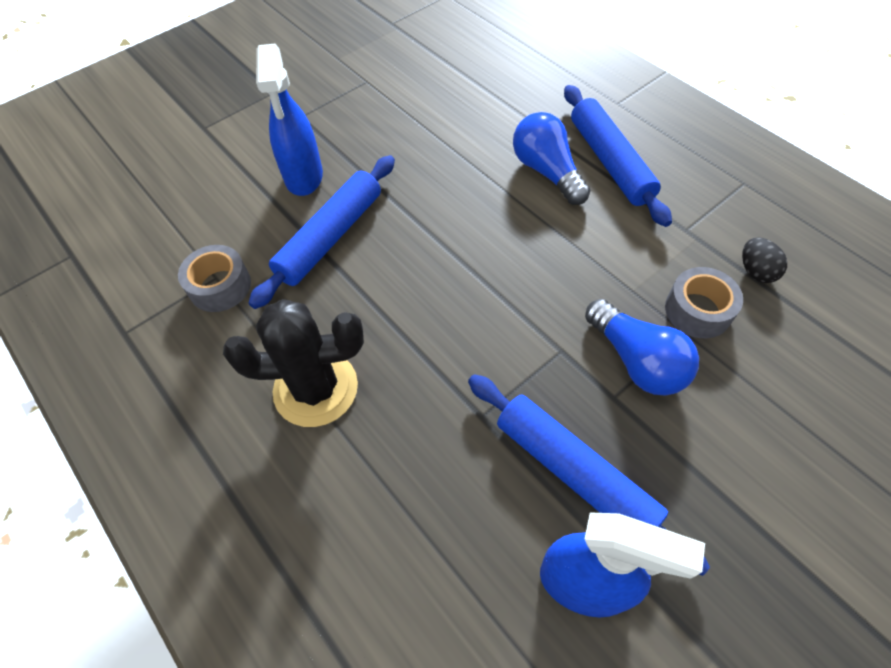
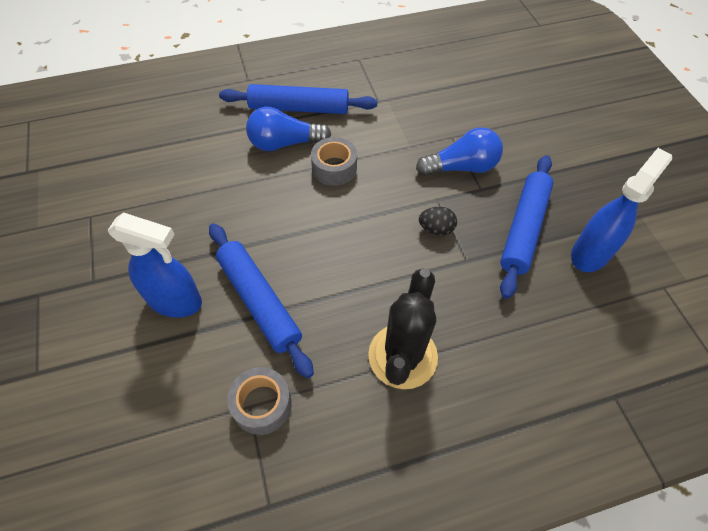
camera: 70 degrees left, 0 degrees up
blue rolling pin [468,374,710,576] -> blue rolling pin turned 45 degrees counterclockwise [500,155,553,299]
grey tape [665,267,743,338] -> grey tape moved to [311,137,357,186]
black egg [742,237,787,283] -> black egg moved to [419,207,457,236]

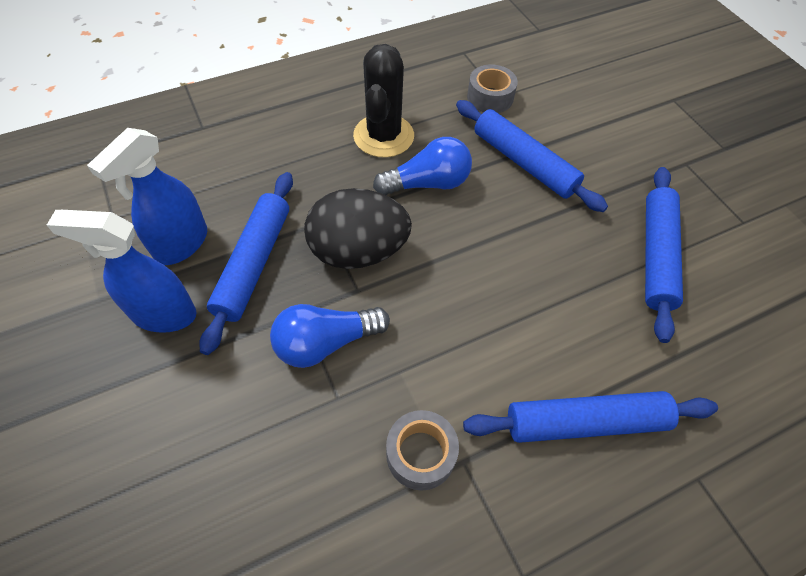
camera: 170 degrees right, 0 degrees up
blue spray bottle [107,212,202,318] -> blue spray bottle moved to [47,210,197,333]
blue light bulb [246,107,331,151] -> blue light bulb moved to [373,137,472,195]
grey tape [311,137,357,186] -> grey tape moved to [386,410,459,491]
black egg [419,207,457,236] -> black egg [304,188,412,269], size x2.29
none -> blue rolling pin [645,167,683,343]

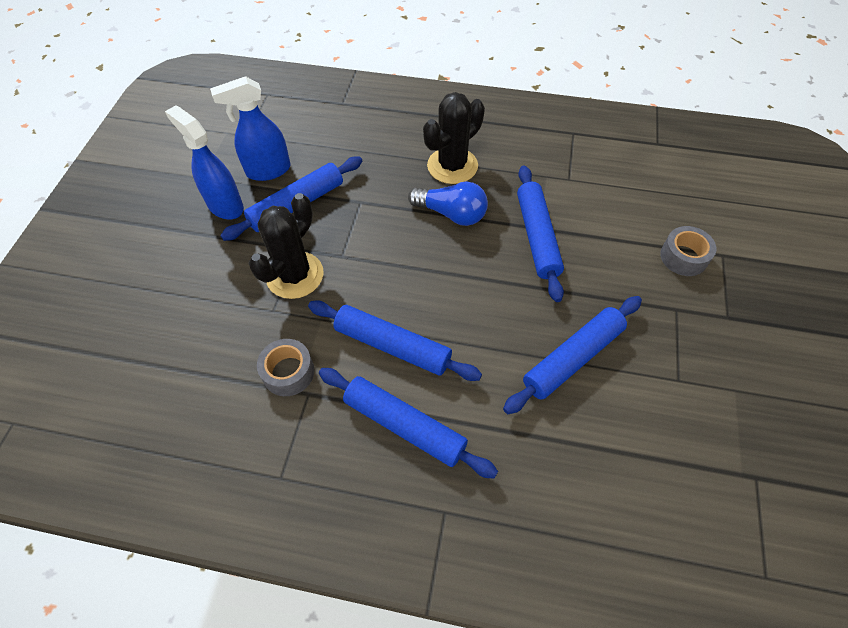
camera: 40 degrees right, 0 degrees up
blue light bulb [270,304,390,368] -> black cactus [249,193,324,299]
black egg [304,188,412,269] -> none
grey tape [467,64,518,113] -> grey tape moved to [660,226,717,276]
none -> blue rolling pin [308,300,482,381]

